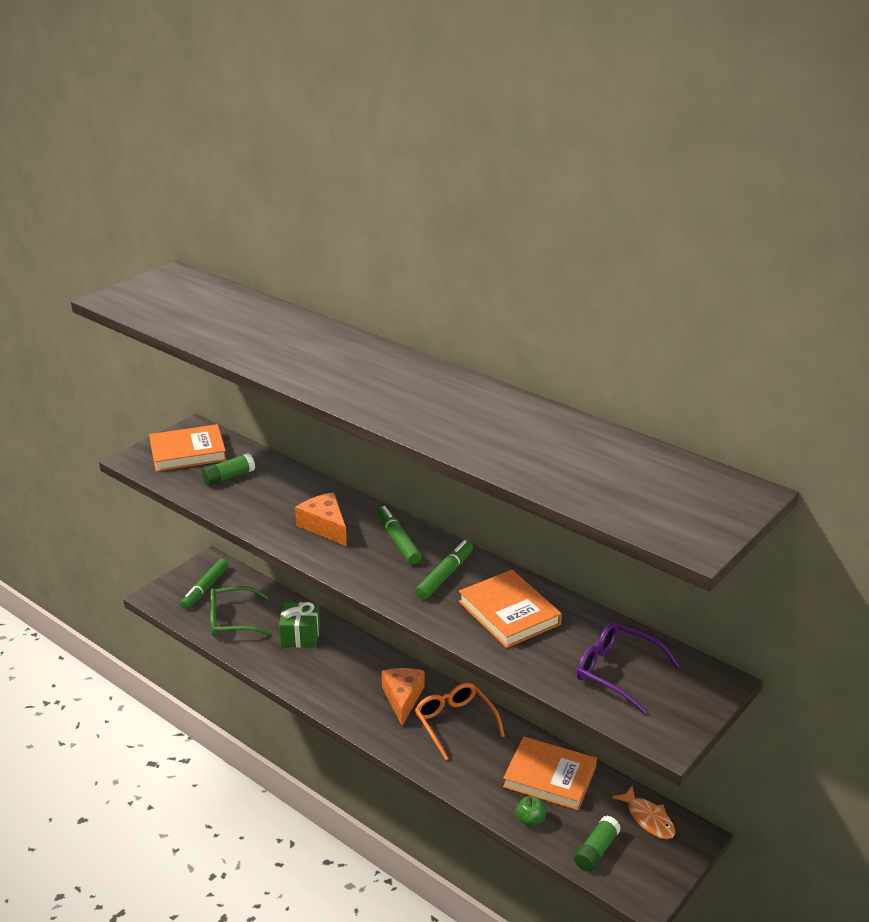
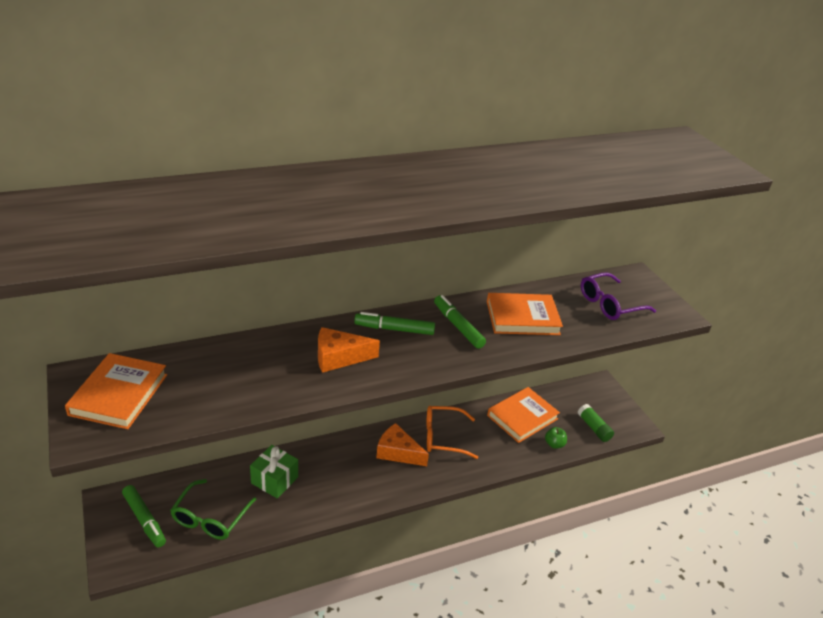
camera: 65 degrees left, 5 degrees up
green glue stick [202,453,255,486] -> none
orange fish [612,786,675,839] -> none

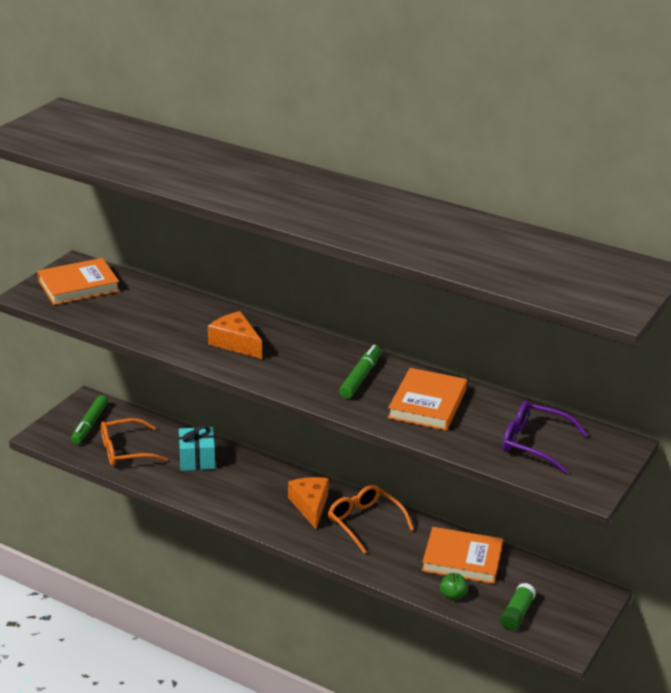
camera: 55 degrees right, 5 degrees down
green glasses [170,479,257,540] -> orange glasses [101,418,168,466]
green gift [250,445,298,499] -> turquoise gift [179,425,215,471]
green marker [354,312,435,335] -> none
orange book [487,293,563,335] -> orange book turned 60 degrees clockwise [388,368,467,431]

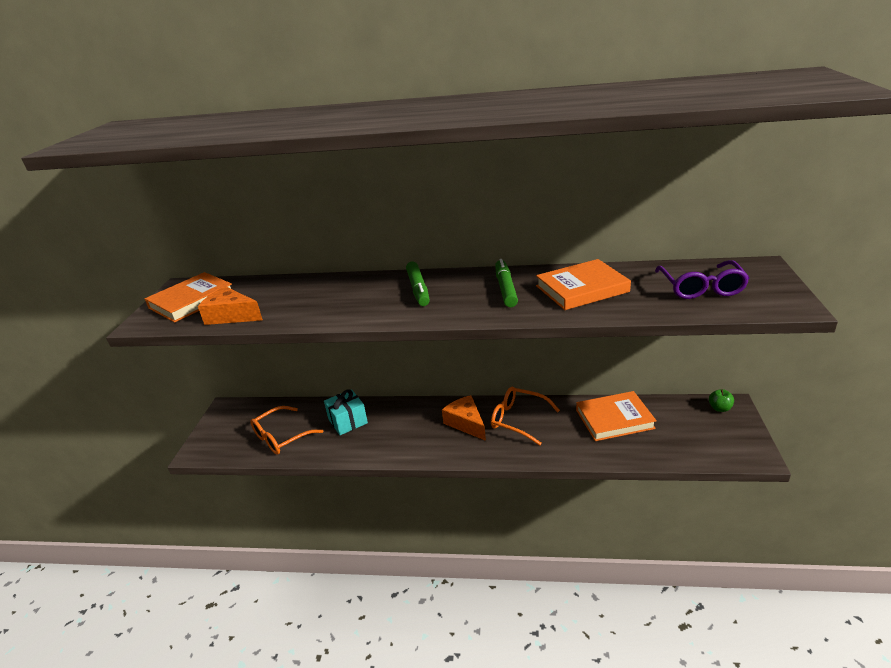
camera: 20 degrees left, 0 degrees up
green marker [71,395,108,444] -> green marker moved to [406,262,430,306]
orange cheese [208,311,262,359] -> orange cheese moved to [198,286,263,325]
orange book [388,368,467,431] -> orange book turned 75 degrees clockwise [536,259,631,310]
green apple [440,573,468,600] -> green apple moved to [709,389,734,412]
green glue stick [500,583,536,631] -> none
purple glasses [503,400,588,474] -> purple glasses turned 90 degrees counterclockwise [655,260,749,299]

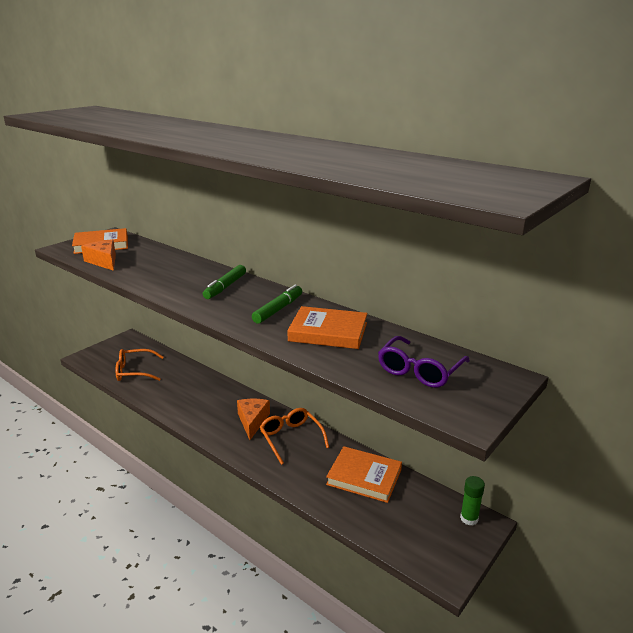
camera: 30 degrees right, 5 degrees down
turquoise gift [324,389,368,435] -> none
green apple [709,389,734,412] -> green glue stick [460,476,485,525]

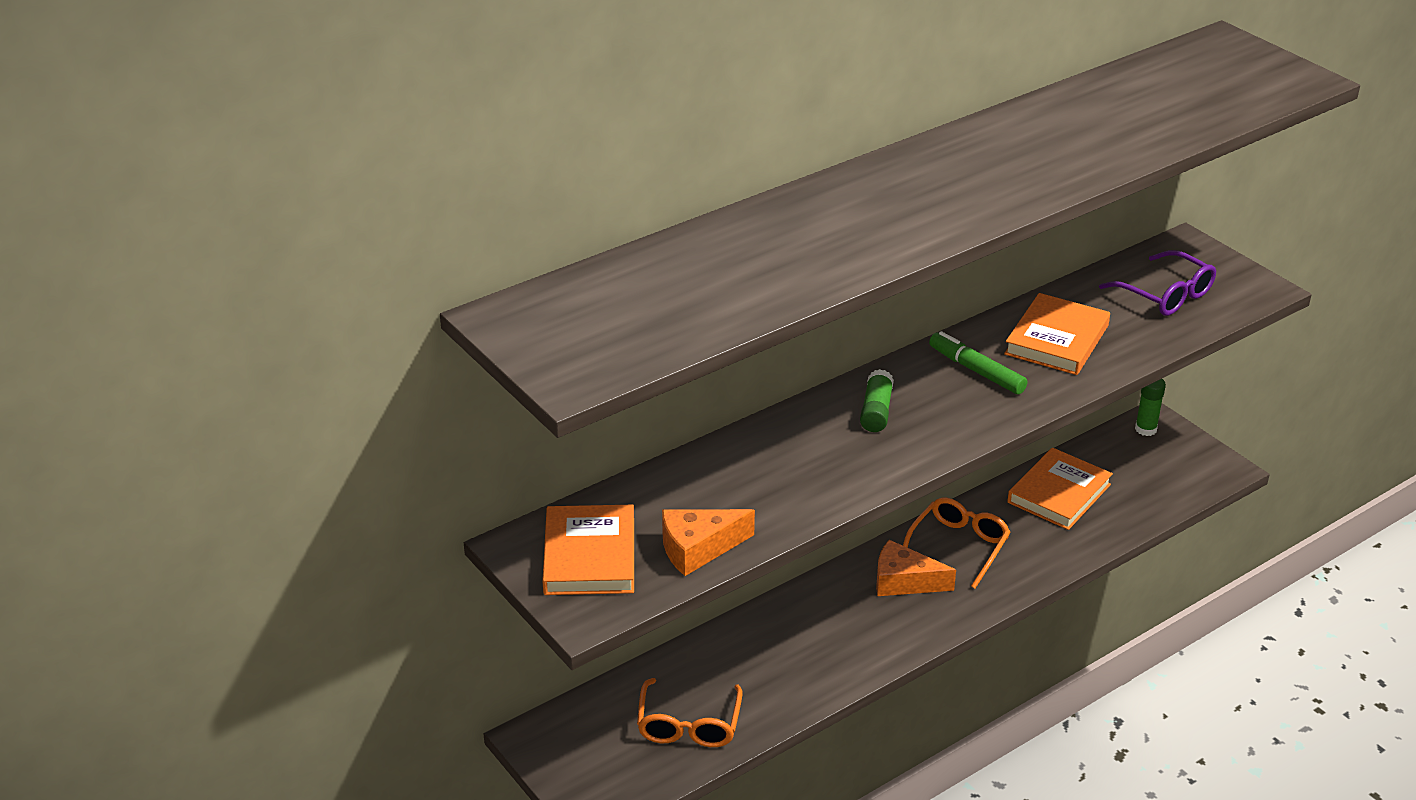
camera: 75 degrees left, 10 degrees up
green marker [203,265,246,299] -> green glue stick [860,369,894,432]
orange glasses [260,408,329,465] -> orange glasses turned 135 degrees clockwise [903,498,1010,589]

